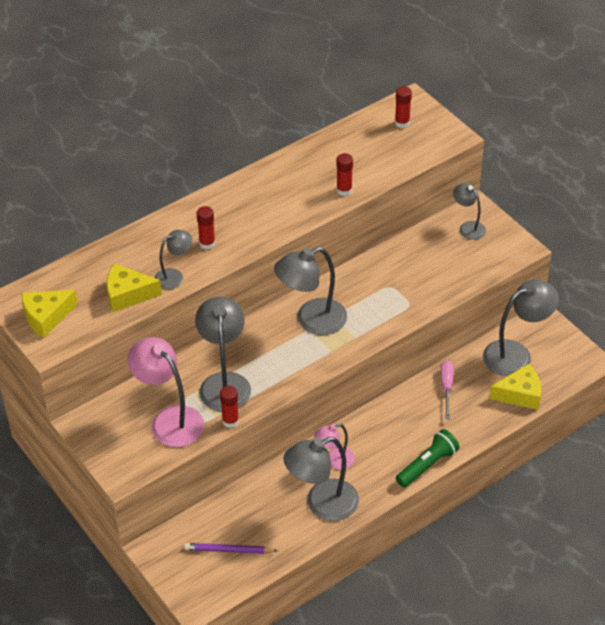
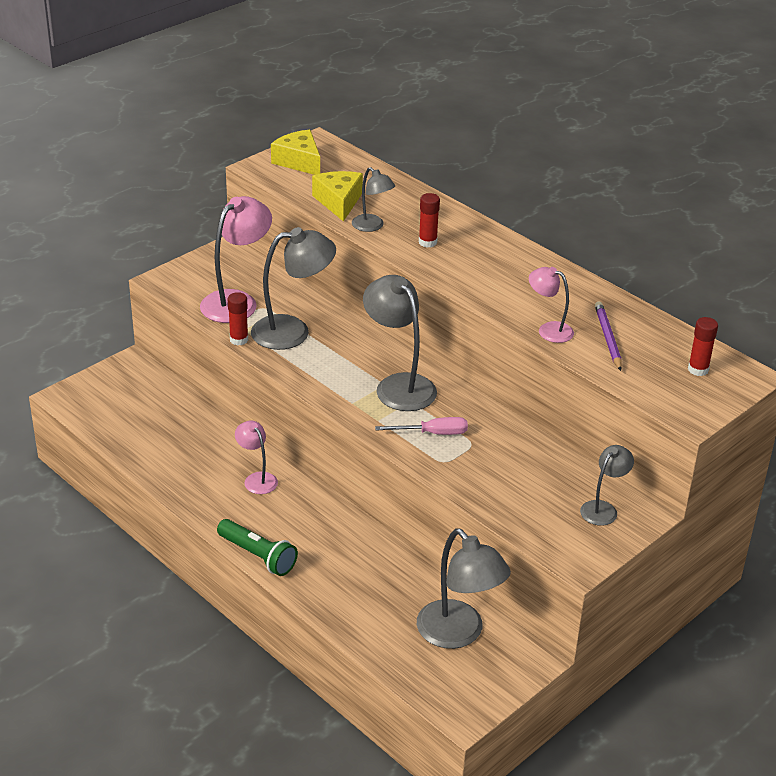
camera: 80 degrees right, 10 degrees down
purple pencil [184,543,278,554] -> purple pencil moved to [595,302,622,371]
grey lamp [283,437,359,521] -> none
red glue stick [337,153,353,196] -> pink lamp [529,267,574,343]
pink screwdriver [440,361,454,419] -> pink screwdriver moved to [375,417,468,435]
yellow cheese [489,364,541,410] -> none

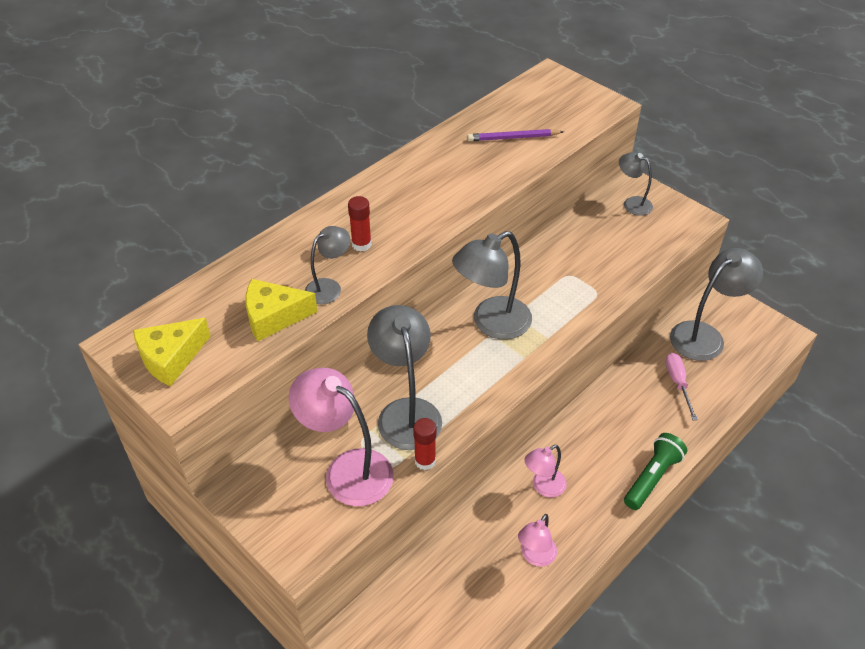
camera: 90 degrees left, 10 degrees up
pink screwdriver [375,417,468,435] -> pink screwdriver moved to [665,353,698,420]
pink lamp [529,267,574,343] -> pink lamp moved to [518,514,557,567]
red glue stick [688,317,718,376] -> none

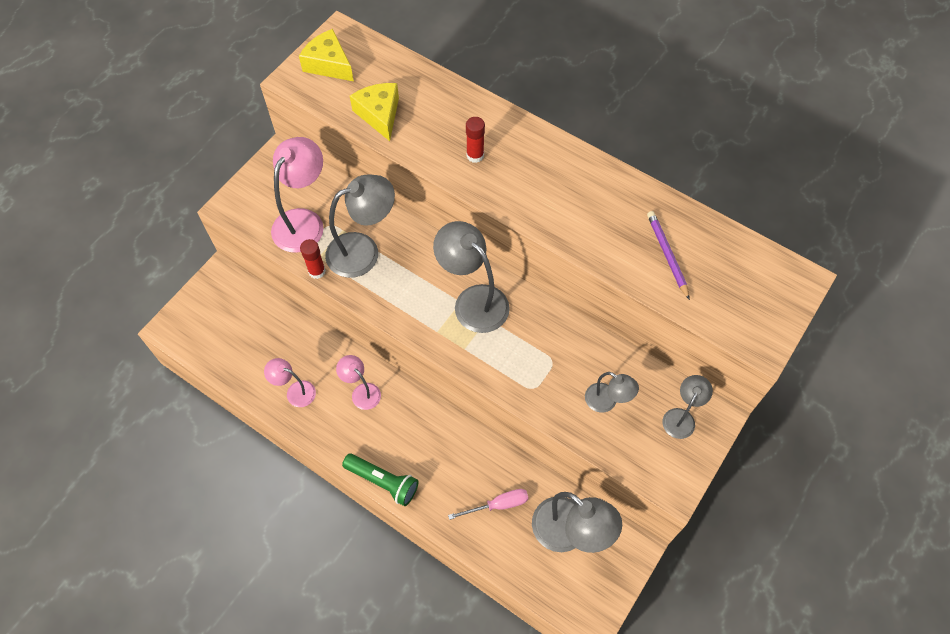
camera: 80 degrees right, 15 degrees up
grey lamp [305,226,350,304] -> grey lamp moved to [585,372,639,412]

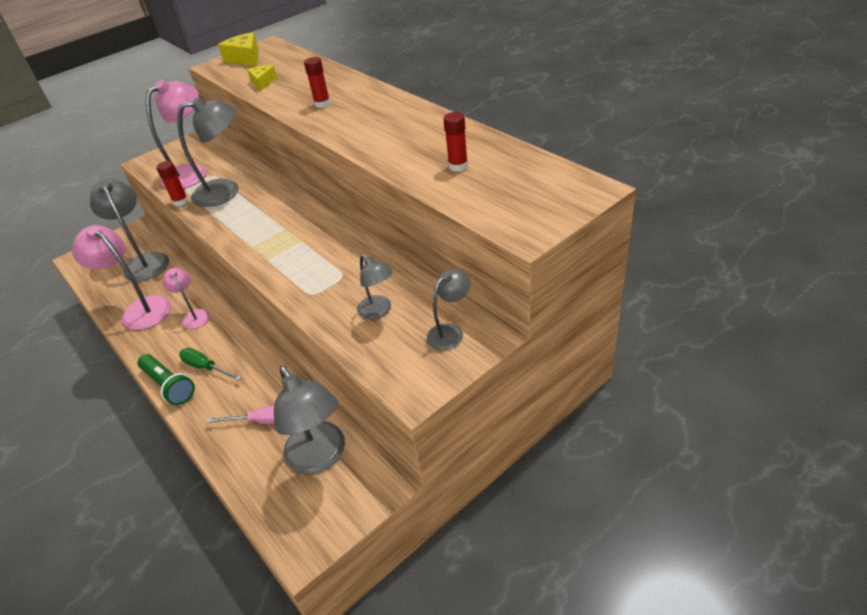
camera: 20 degrees right, 20 degrees down
pink lamp [264,358,316,407] -> pink lamp [71,225,171,330], size x1.79
yellow cheese [350,83,399,141] -> yellow cheese [247,65,277,91], size x0.64
grey lamp [433,221,510,333] -> grey lamp moved to [90,179,169,281]
purple pencil [647,211,690,300] -> red glue stick [443,112,468,172]
none -> green screwdriver [179,348,242,381]

